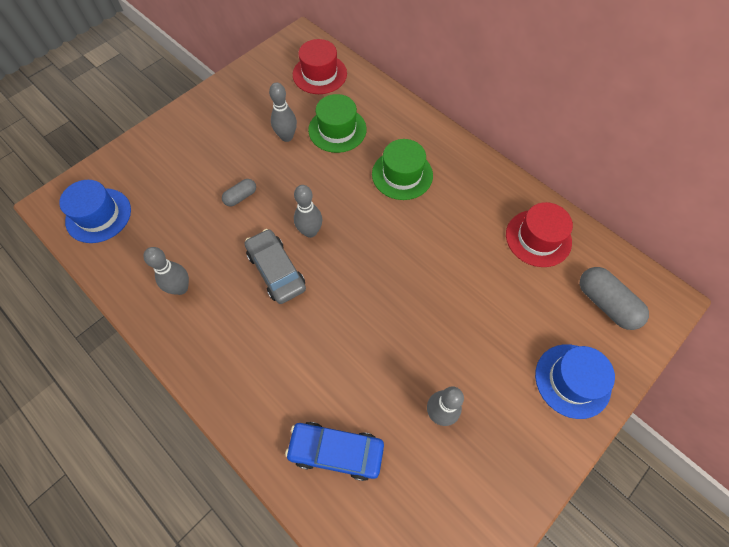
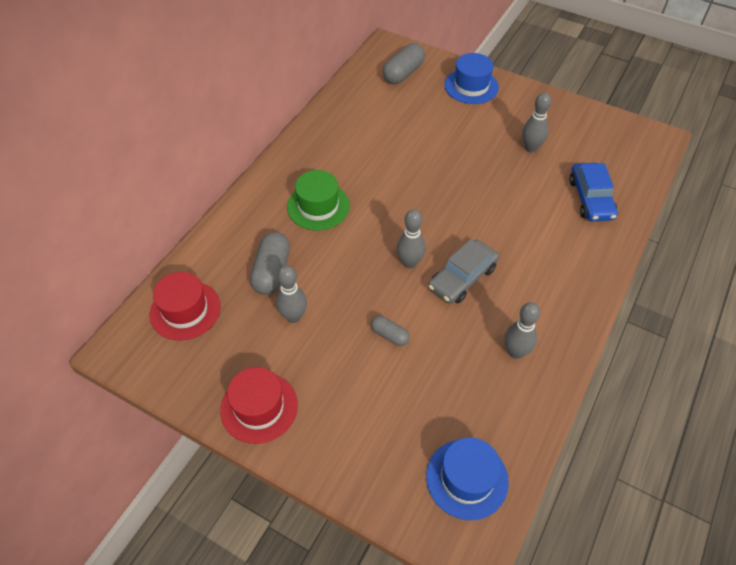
camera: 105 degrees left, 10 degrees down
green hat [308,94,367,153] -> grey capsule [250,232,290,295]
red hat [506,202,573,267] -> red hat moved to [220,367,298,444]

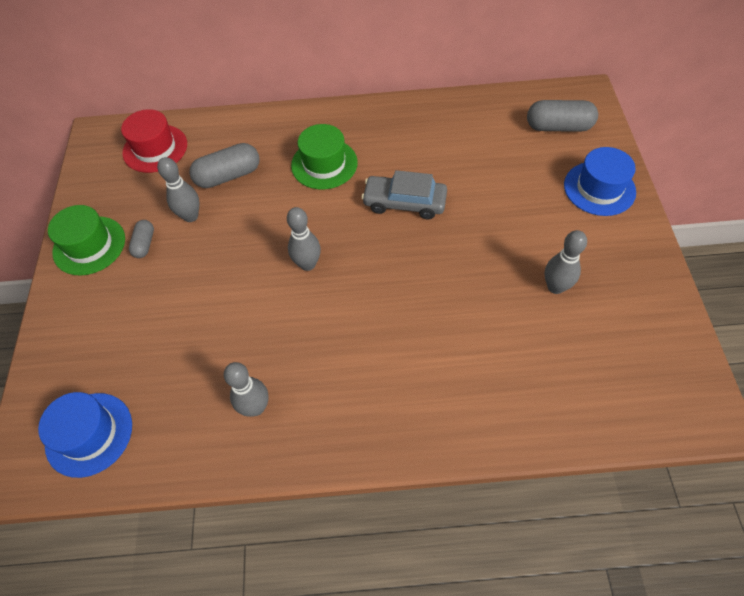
camera: 60 degrees right, 5 degrees up
red hat [220,367,298,444] -> green hat [48,205,125,276]
grey capsule [371,316,410,346] -> grey capsule moved to [129,220,154,258]
grey car [428,239,499,304] -> grey car moved to [362,170,447,219]
blue car [569,163,618,222] -> none

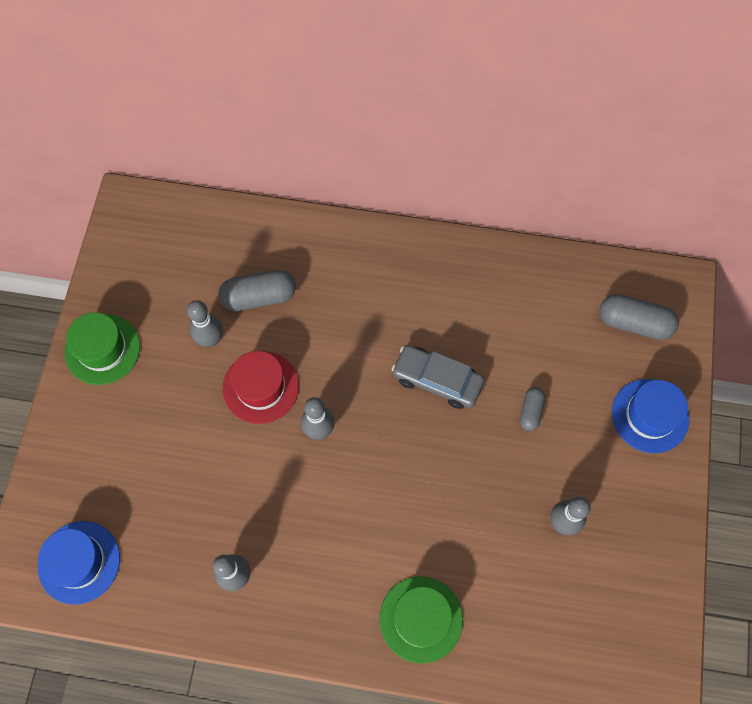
camera: 10 degrees right, 10 degrees up
red hat [121,109,187,173] -> red hat moved to [223,351,299,424]
grey capsule [129,220,154,258] -> grey capsule moved to [520,387,545,431]
green hat [291,124,358,189] -> green hat moved to [379,576,463,663]

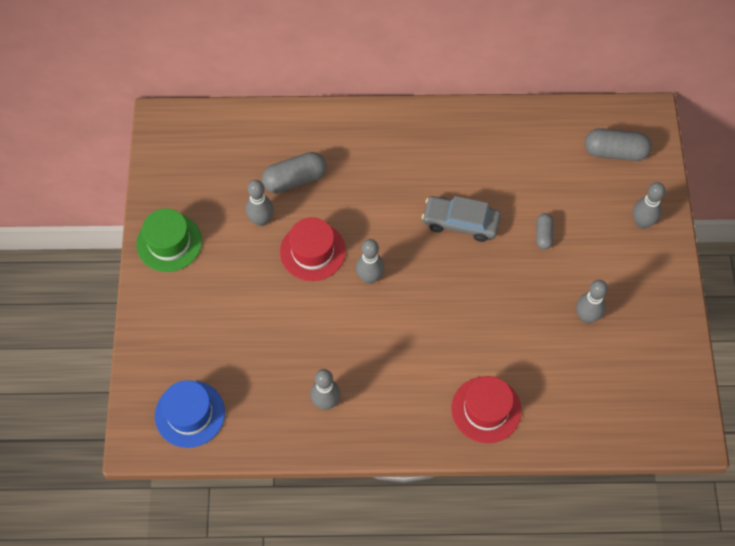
camera: 10 degrees left, 5 degrees down
green hat [379,576,463,663] -> red hat [451,376,522,443]
blue hat [612,379,689,453] -> grey bowling pin [633,182,665,229]

